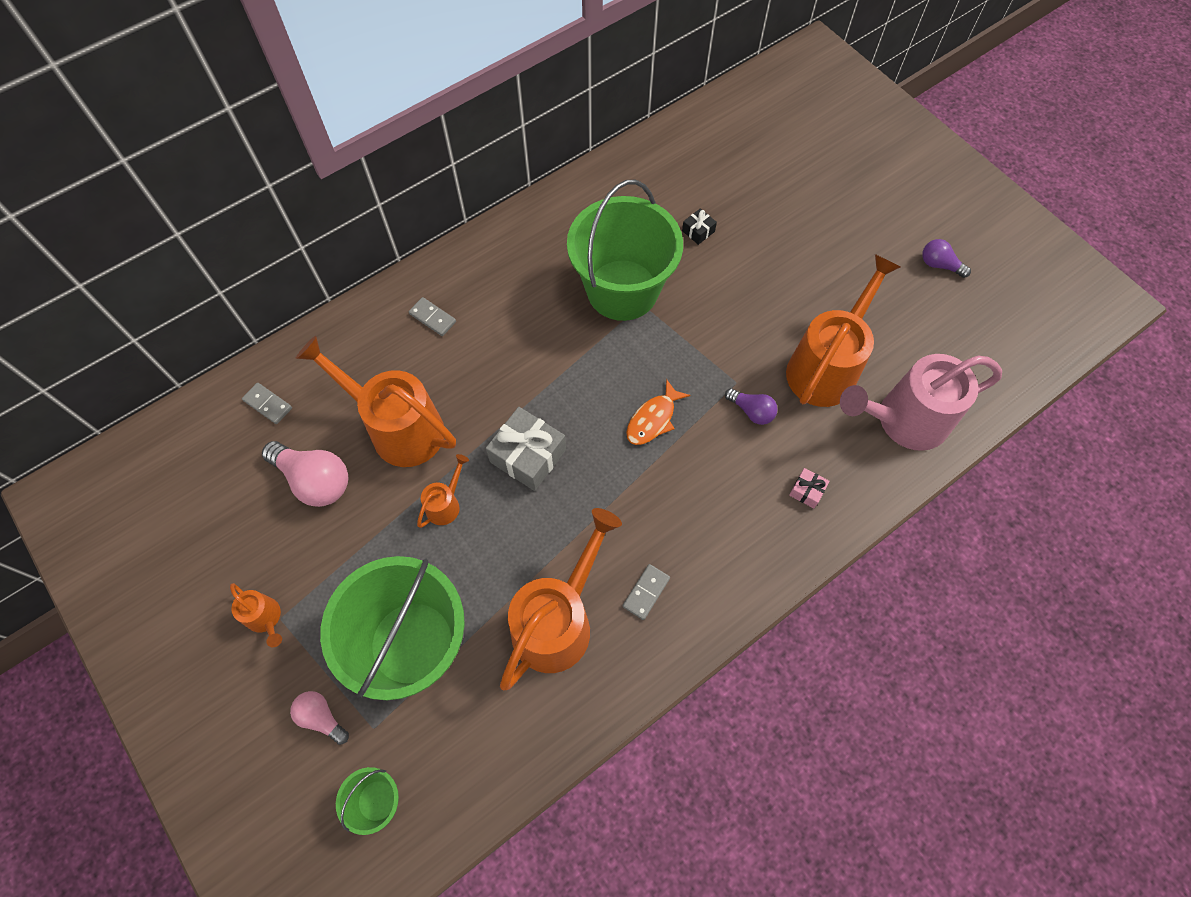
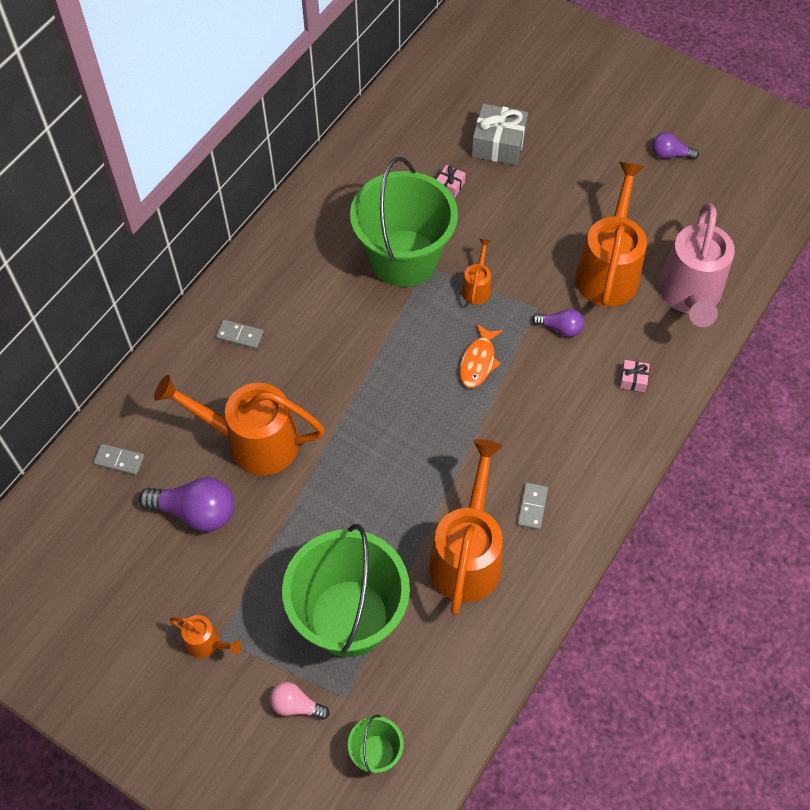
camera: 20 degrees left, 5 degrees down
pink light bulb [262,441,348,507] -> purple light bulb [139,477,234,532]
orange watering can [417,454,469,528] -> orange watering can moved to [461,239,491,305]
grey gift [486,407,566,491] -> grey gift moved to [472,103,528,165]
black gift [682,208,717,245] -> pink gift [436,165,466,198]
pink watering can [840,354,1002,451] -> pink watering can turned 45 degrees counterclockwise [658,203,735,327]

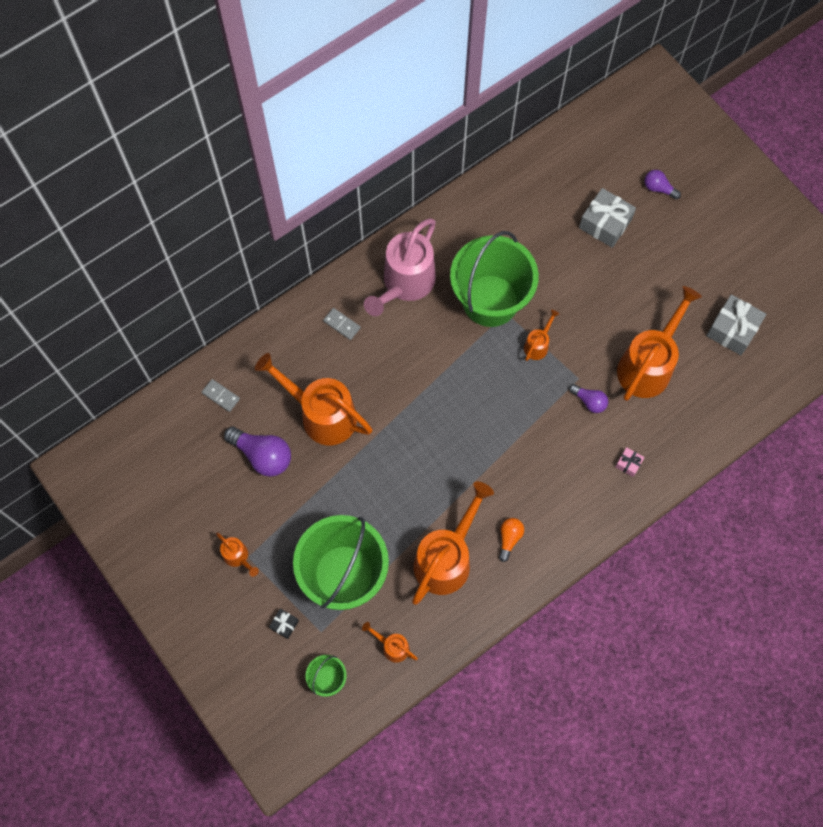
camera: 20 degrees right, 10 degrees up
pink light bulb [270,682,329,720] -> black gift [269,609,299,639]
pink gift [436,165,466,198] -> none
orange fish [459,323,503,388] -> none
grey domino [517,482,548,530] -> orange light bulb [499,518,524,562]
purple light bulb [652,132,699,160] -> purple light bulb moved to [644,170,681,199]
pink watering can [658,203,735,327] -> pink watering can moved to [364,218,436,316]
none -> orange watering can [362,622,418,663]
none -> grey gift [706,294,766,355]

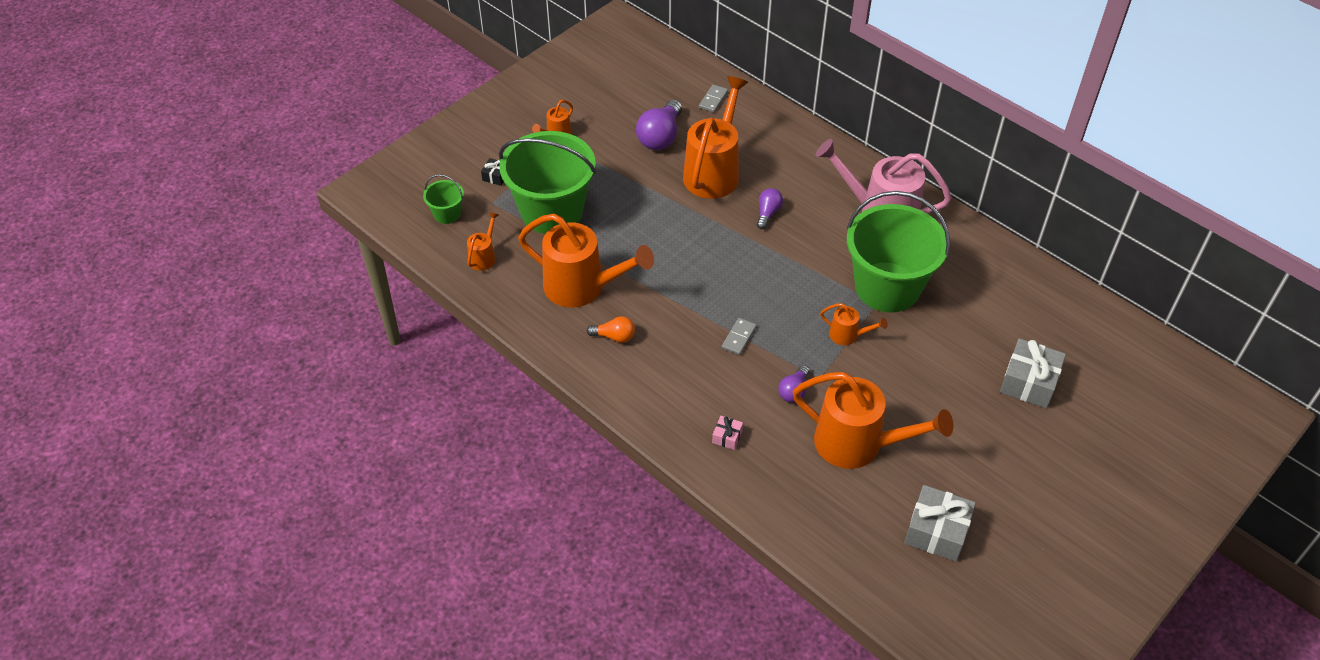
camera: 80 degrees right, 20 degrees down
grey domino [323,308,361,340] -> grey domino moved to [722,318,757,355]
purple light bulb [644,170,681,199] -> purple light bulb moved to [757,188,783,229]

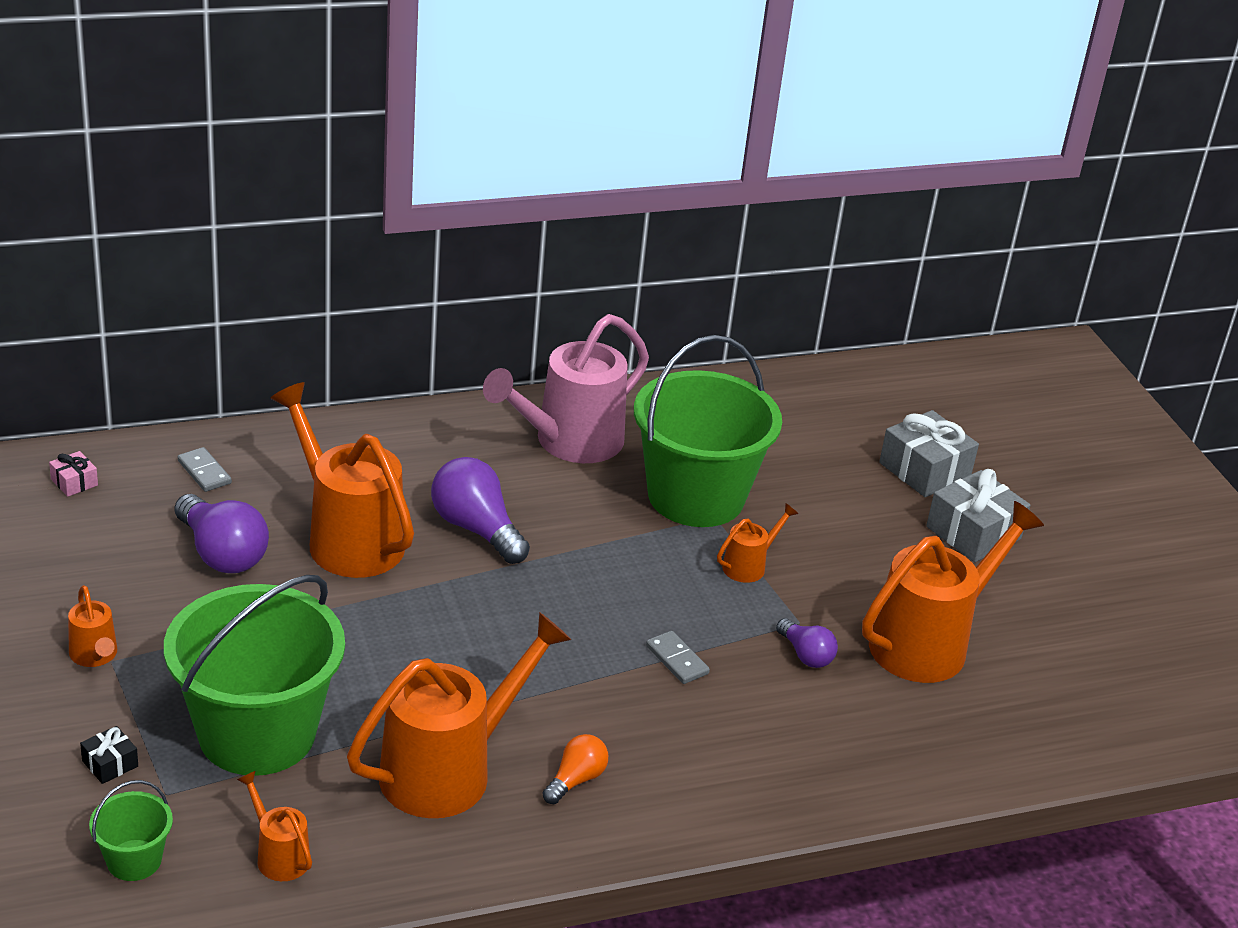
camera: 65 degrees left, 15 degrees down
pink gift [712,416,743,450] -> pink gift moved to [49,451,98,497]
purple light bulb [757,188,783,229] -> purple light bulb [431,457,530,564], size x1.76
grey gift [904,485,976,562] -> grey gift moved to [926,469,1031,562]

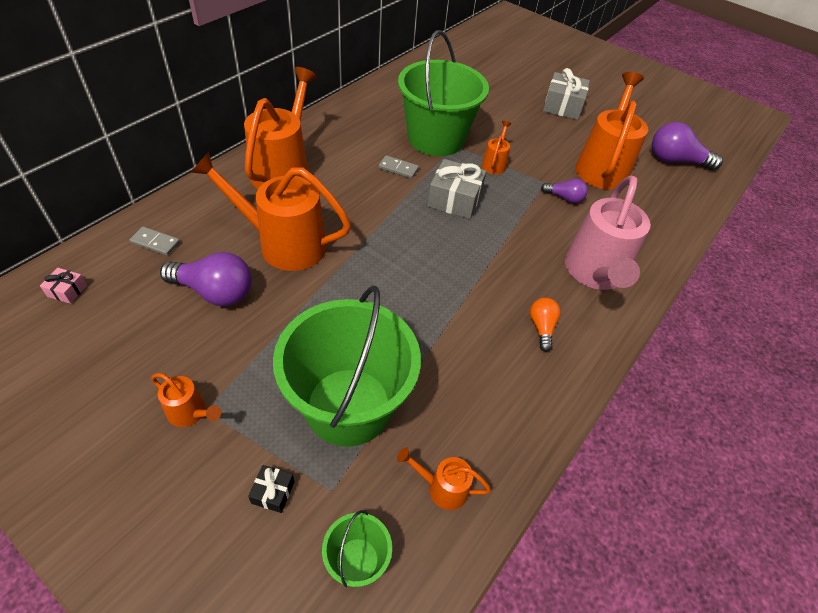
camera: 35 degrees left, 15 degrees up
orange watering can [347,612,572,818] -> orange watering can moved to [244,67,317,189]
purple light bulb [431,457,530,564] -> purple light bulb moved to [652,122,723,170]
pink watering can [483,314,649,463] -> pink watering can moved to [565,175,651,290]
grey domino [646,631,710,684] -> grey domino moved to [379,155,419,179]
grey gift [879,410,979,497] -> grey gift moved to [427,159,486,219]

